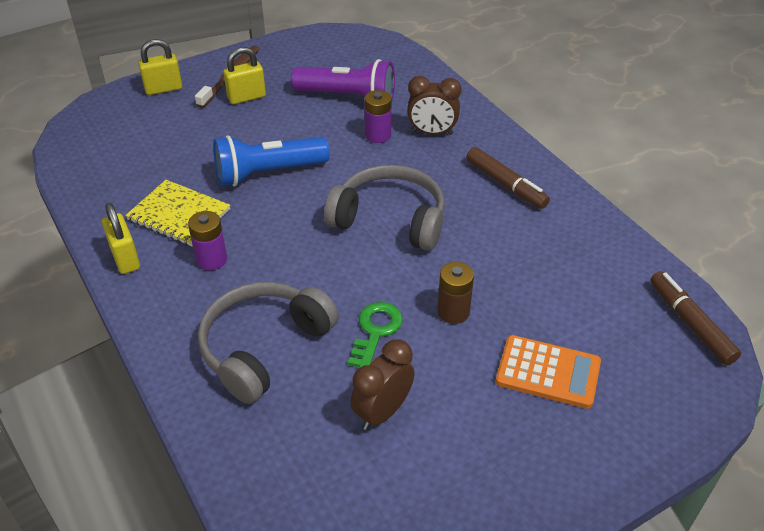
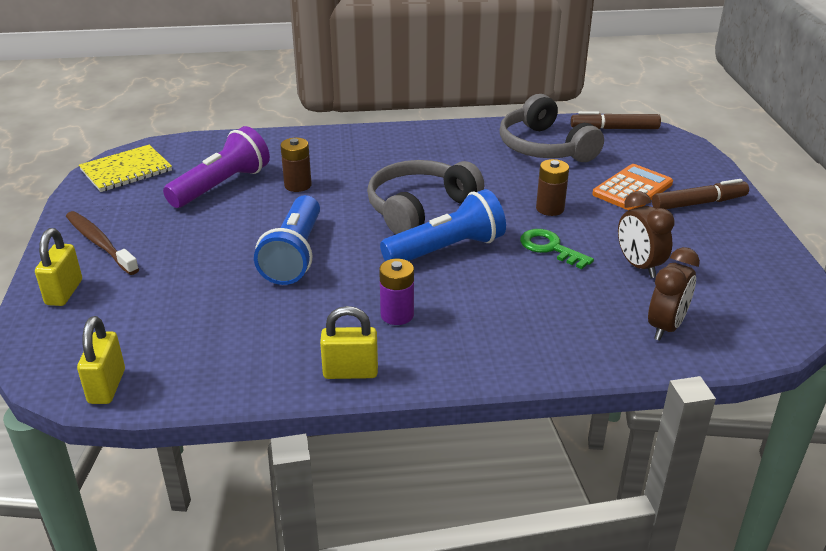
camera: 65 degrees left, 10 degrees down
yellow notebook [125,180,230,247] -> yellow notebook moved to [79,145,172,192]
grey headphones [198,282,339,404] -> grey headphones moved to [500,94,604,162]
yellow padlock [223,47,266,104] -> yellow padlock moved to [77,316,125,404]
purple battery [364,90,392,143] -> brown battery [280,138,312,192]
brown clock [407,76,462,135] -> brown clock moved to [648,247,700,341]
brown marker [466,147,550,209] -> brown marker moved to [652,179,749,209]
none -> blue flashlight [380,189,506,261]

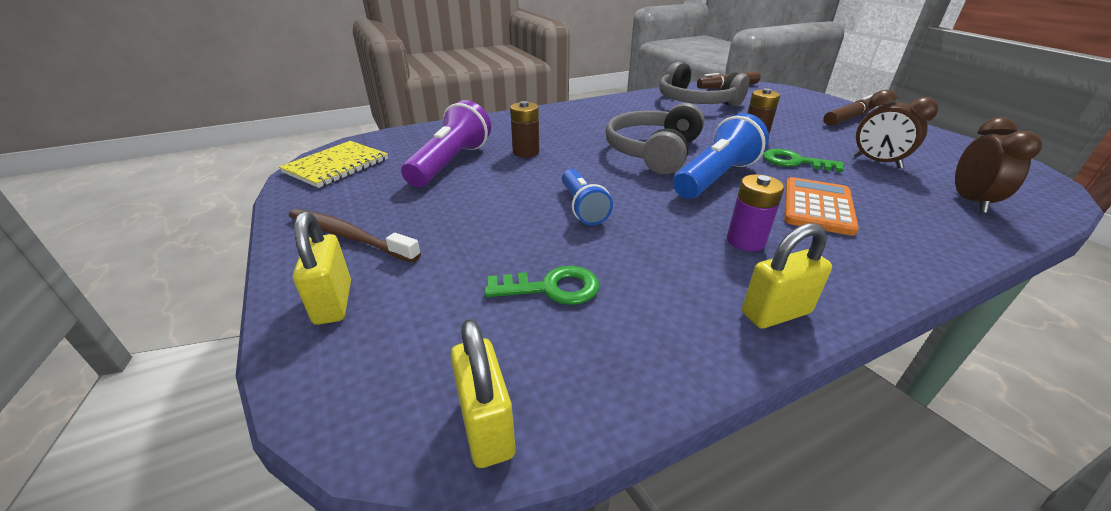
camera: 20 degrees left, 0 degrees up
blue flashlight [254,195,320,285] -> blue flashlight [562,169,613,225], size x0.64
orange calculator [592,164,673,210] -> orange calculator moved to [784,177,859,236]
none -> green key [485,266,599,305]

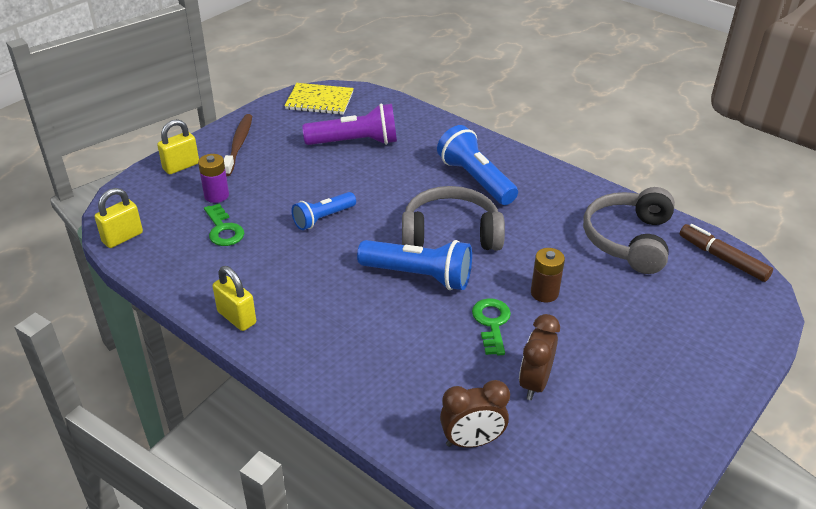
camera: 65 degrees right, 5 degrees up
brown battery [510,101,540,157] -> none
purple battery [727,174,784,251] -> purple battery moved to [198,154,229,203]
orange calculator [784,177,859,236] -> none
brown marker [823,95,875,126] -> none
none -> blue flashlight [437,125,518,205]

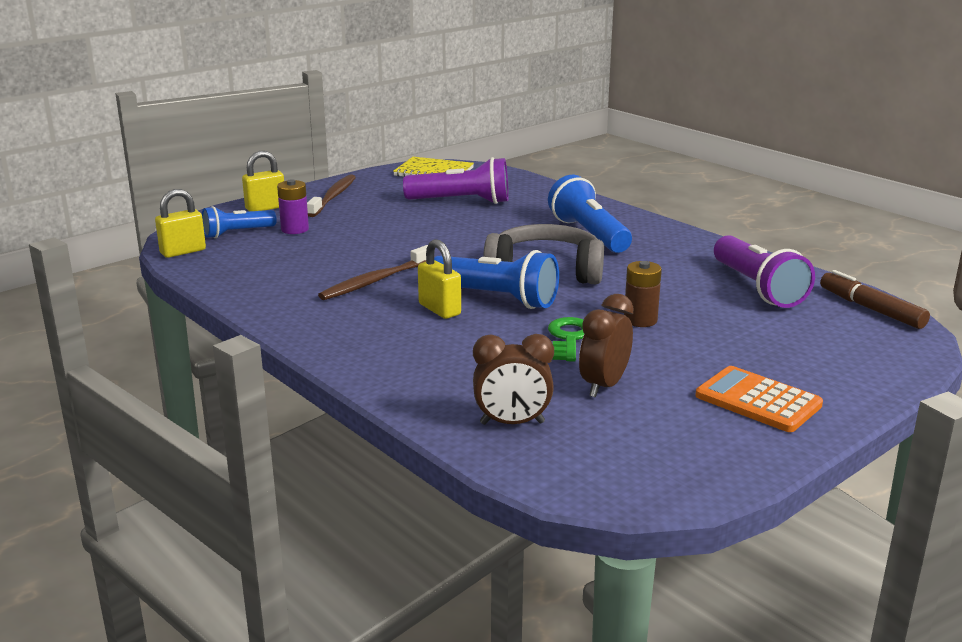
camera: 10 degrees right, 15 degrees down
green key [204,204,244,246] -> none
yellow padlock [213,266,256,331] -> yellow padlock moved to [418,239,461,319]
blue flashlight [291,192,356,230] -> blue flashlight moved to [202,206,277,238]
grey headphones [583,187,675,274] -> purple flashlight [714,235,815,308]
none -> brown toothbrush [318,245,428,300]
none -> orange calculator [695,366,823,432]

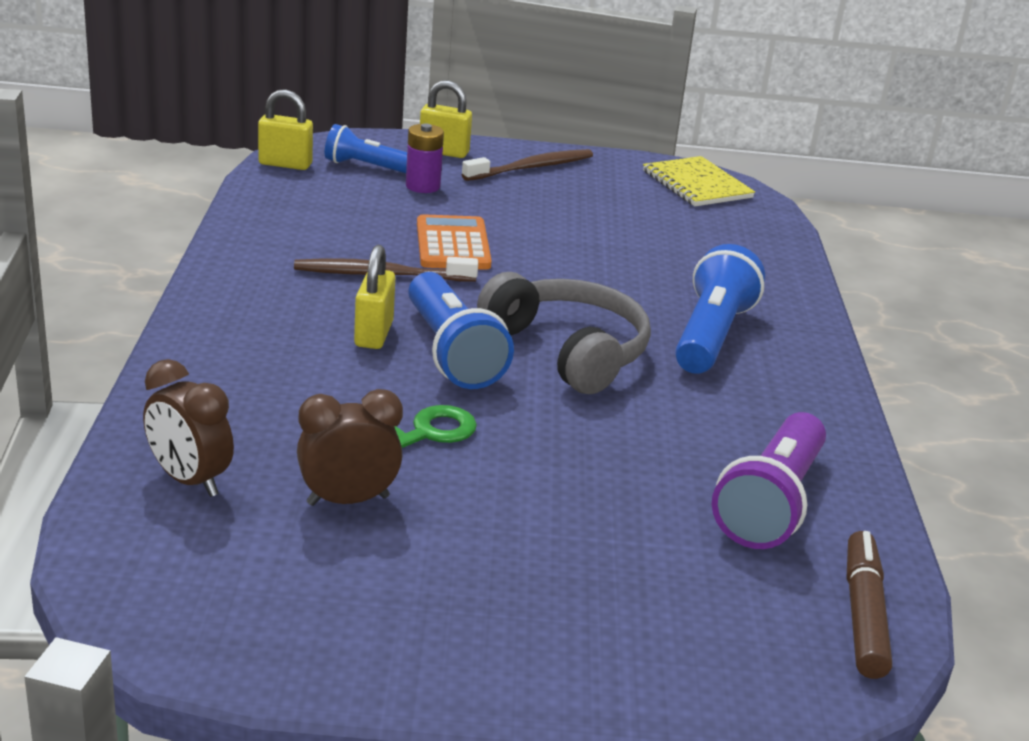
camera: 40 degrees right, 5 degrees up
purple flashlight [403,157,509,204] -> none
brown battery [624,261,662,327] -> none
orange calculator [695,366,823,432] -> orange calculator moved to [417,214,492,270]

